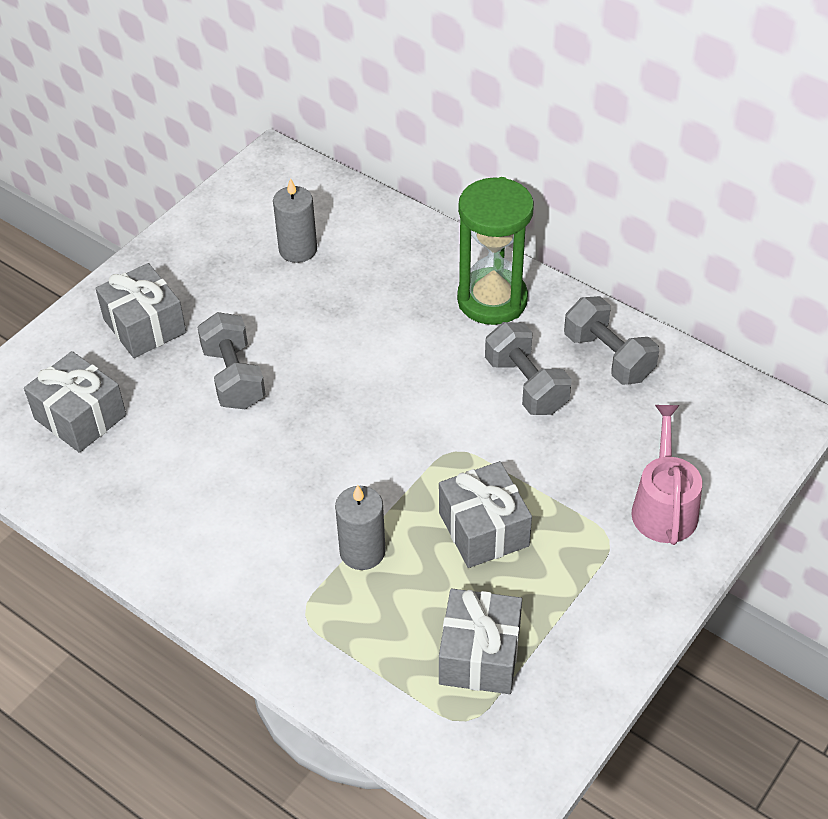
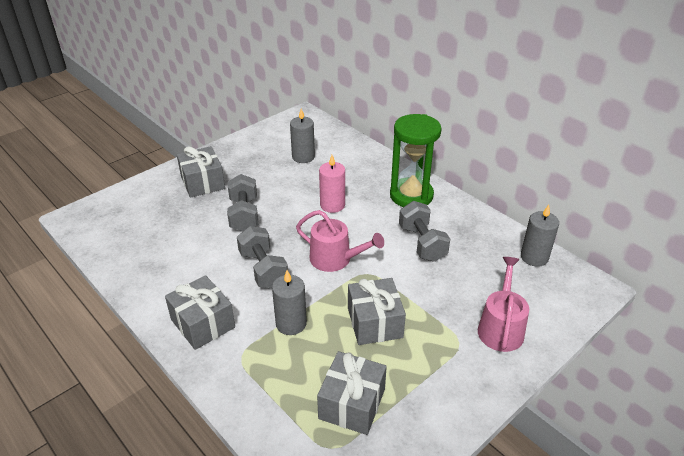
camera: 10 degrees right, 10 degrees down
grey gift [24,351,126,453] -> grey gift moved to [165,275,235,350]
grey dumbbell [564,296,659,385] -> grey dumbbell moved to [237,226,288,288]
none -> pink watering can [296,210,384,272]
none -> pink candle [319,155,345,213]
none -> grey candle [521,205,559,267]

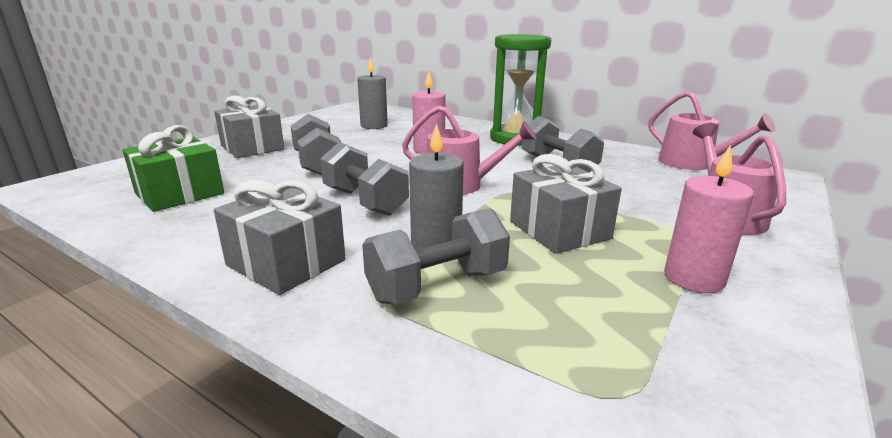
camera: 15 degrees left, 15 degrees down
grey gift [317,351,387,435] -> none
grey candle [521,205,559,267] -> pink watering can [649,91,775,170]
none -> green gift [122,125,224,212]
none -> grey dumbbell [362,208,510,305]
none -> pink candle [664,145,754,293]

